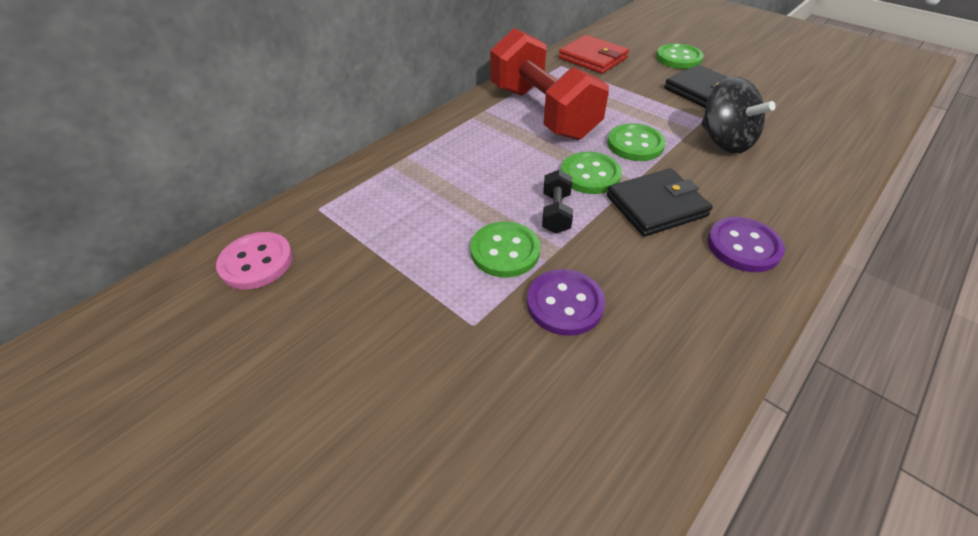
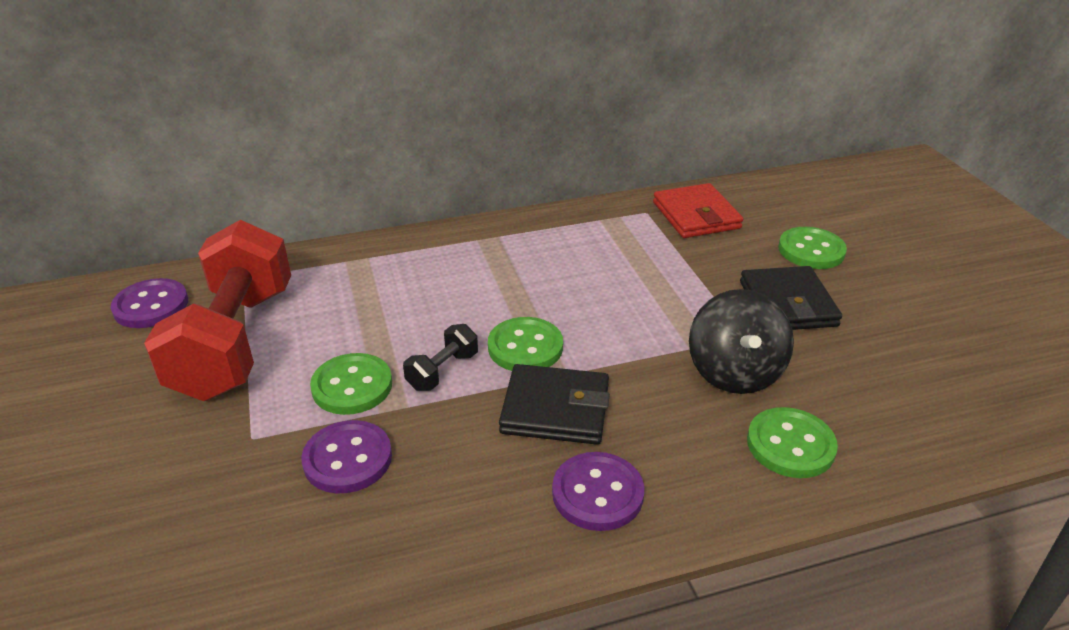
camera: 30 degrees right, 10 degrees down
pink button [216,232,293,289] -> purple button [111,278,188,328]
red dumbbell [490,28,609,140] -> red dumbbell moved to [144,220,291,401]
green button [607,123,666,161] -> green button moved to [747,407,838,478]

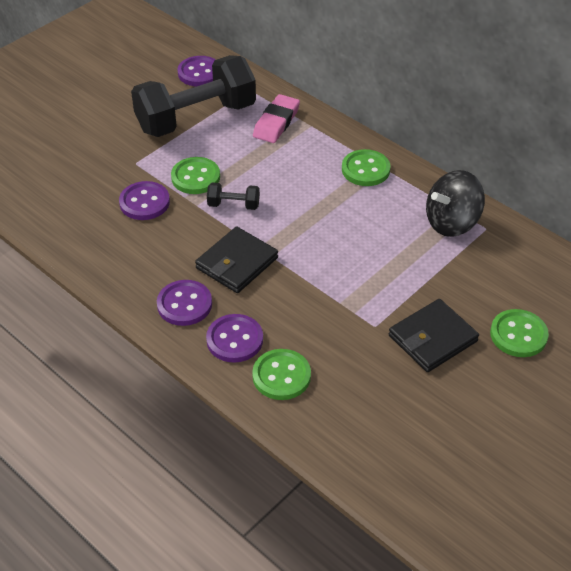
camera: 60 degrees right, 10 degrees up
red dumbbell [144,220,291,401] -> black dumbbell [131,55,256,137]
green button [488,317,563,371] -> green button moved to [342,149,391,186]
black wallet [499,364,610,445] -> black wallet turned 60 degrees clockwise [195,227,278,293]
red wallet [653,183,743,238] -> none
black spinning top [689,289,794,394] -> black spinning top moved to [426,170,485,237]
none -> purple button [206,314,263,363]
none -> pink eraser [253,94,300,143]

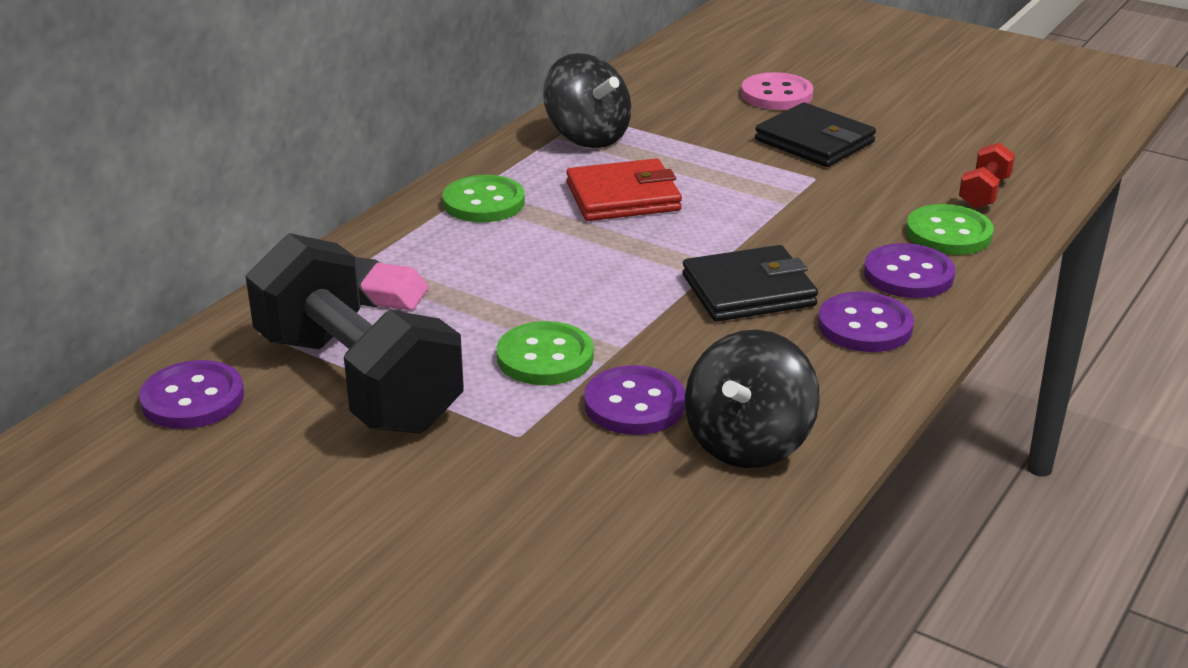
camera: 100 degrees left, 15 degrees down
black wallet [195,227,278,293] -> black wallet turned 45 degrees counterclockwise [682,245,818,322]
black dumbbell [207,183,260,210] -> none
green button [490,309,549,357] -> pink button [741,72,813,110]
none -> red wallet [566,158,682,221]
none -> black spinning top [685,330,820,468]
none -> red dumbbell [959,142,1015,208]

